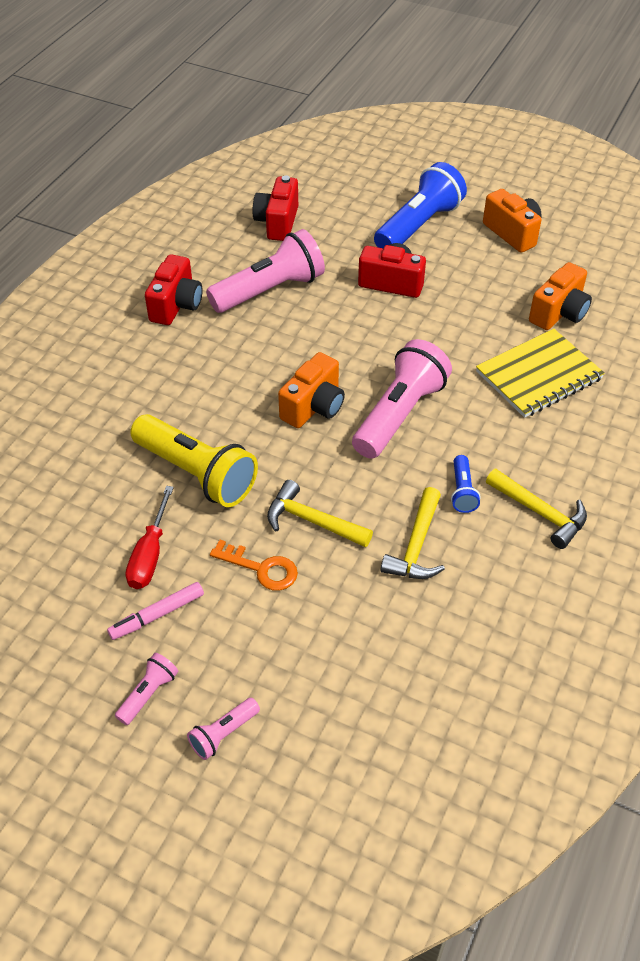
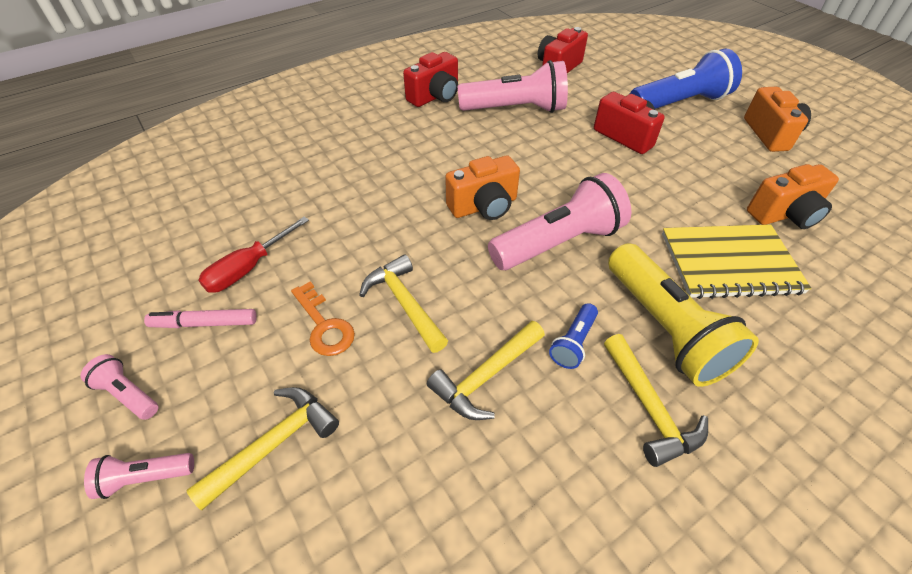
camera: 30 degrees right, 0 degrees up
pink flashlight [115,653,178,725] -> pink flashlight turned 120 degrees counterclockwise [80,354,158,420]
yellow flashlight [130,414,258,507] -> yellow flashlight moved to [608,243,759,387]
none -> yellow hammer [186,387,339,510]

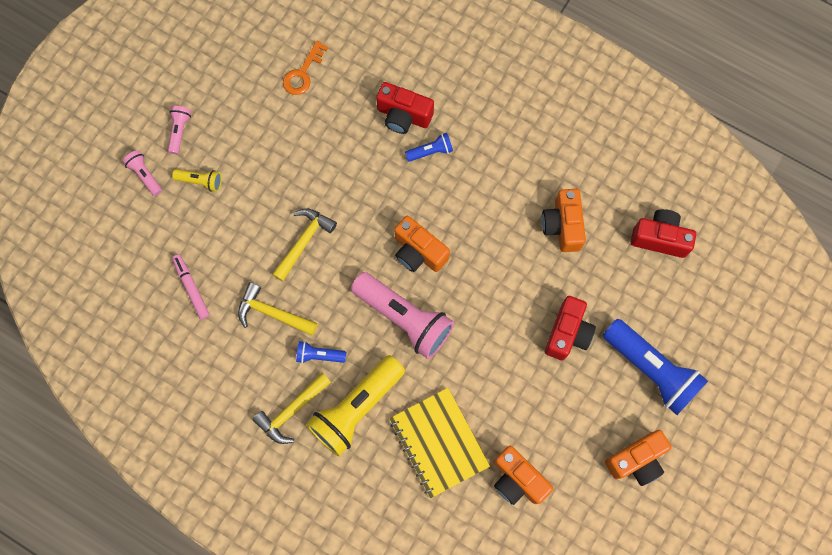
camera: 65 degrees right, 25 degrees up
pink marker [144,309,257,328] -> pink marker moved to [172,254,210,319]
yellow hammer [186,387,339,510] -> none
red screwdriver [198,217,309,293] -> none
orange key [291,281,355,356] -> orange key moved to [283,41,328,95]
red camera [403,52,458,107] -> red camera moved to [376,82,434,134]
pink flashlight [457,60,568,113] -> orange camera [542,189,586,252]
none -> yellow flashlight [172,169,222,192]
none -> blue flashlight [405,133,453,162]

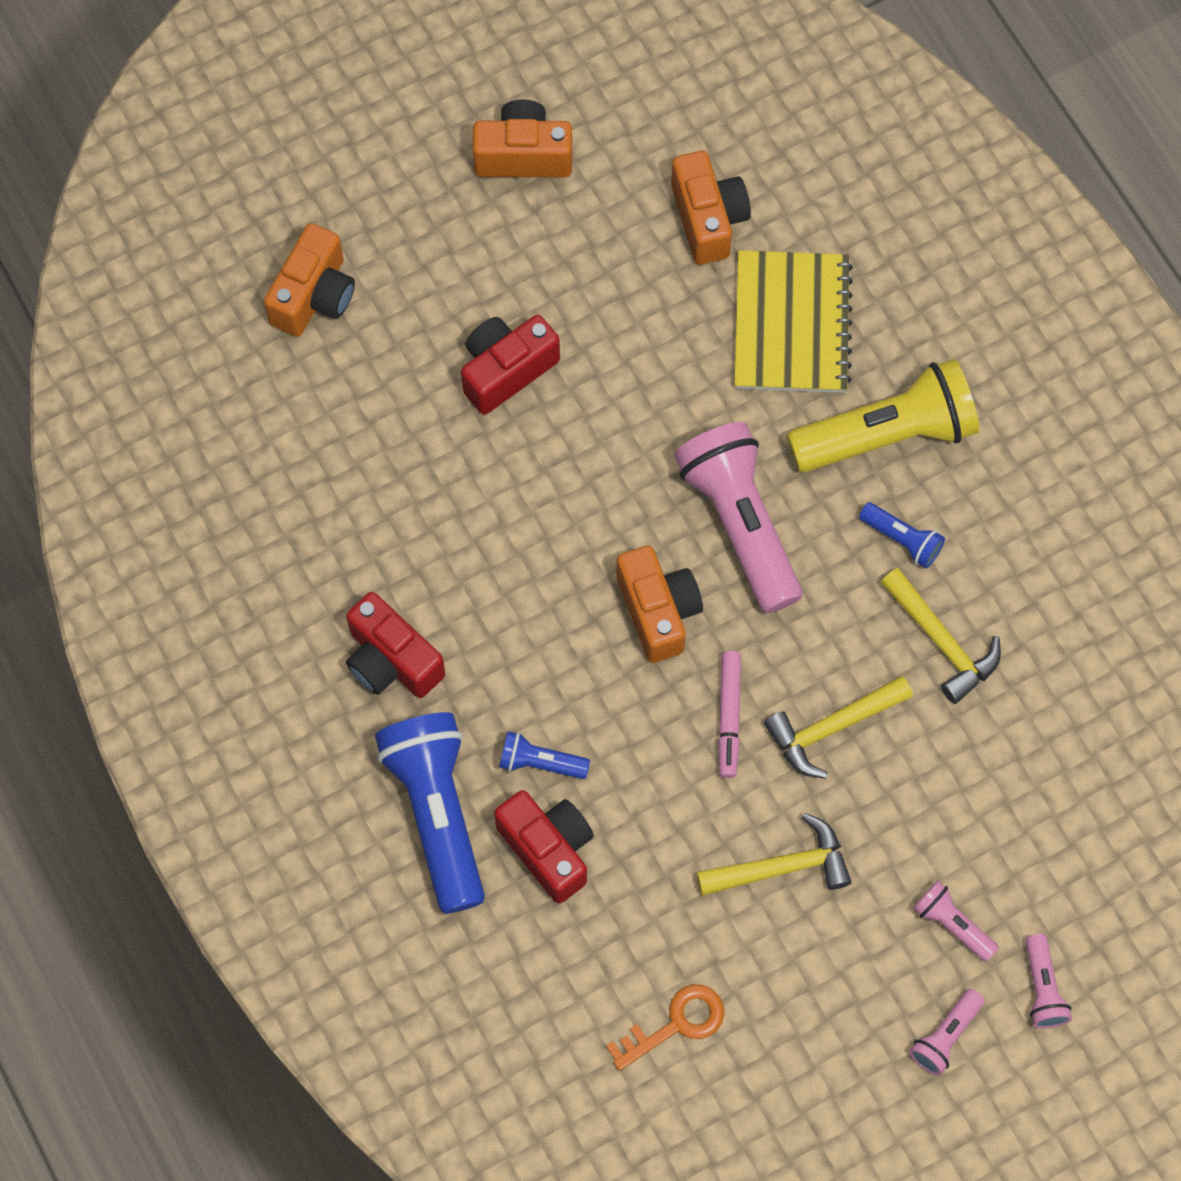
camera: 150 degrees left, 5 degrees down
yellow flashlight [172,169,222,192] -> pink flashlight [913,881,999,962]
pink marker [172,254,210,319] -> pink marker moved to [718,651,741,778]
yellow hammer [252,373,331,444] -> yellow hammer moved to [696,813,852,896]
orange camera [542,189,586,252] -> orange camera moved to [264,223,355,337]
blue flashlight [603,319,708,415] -> blue flashlight moved to [375,712,485,914]
red camera [631,209,696,258] -> red camera moved to [346,592,445,698]

